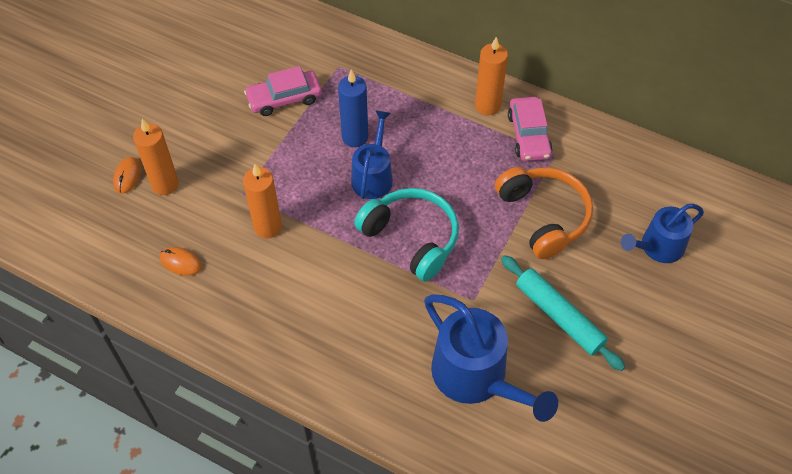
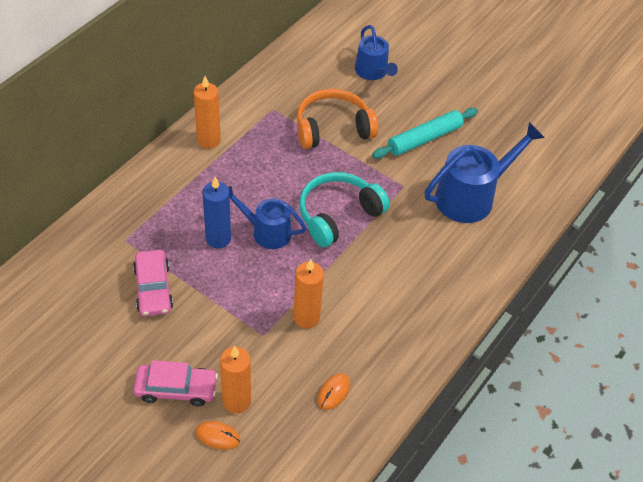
camera: 85 degrees left, 5 degrees down
pink car [508,97,553,161] -> pink car moved to [133,360,218,406]

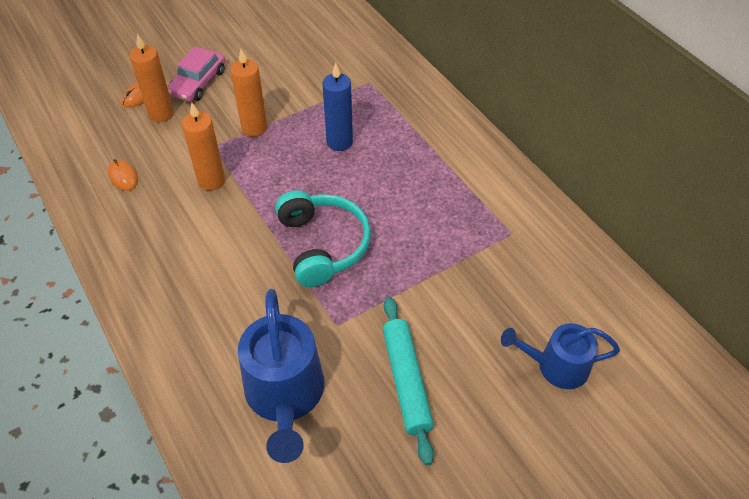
camera: 115 degrees right, 0 degrees up
pink car [133,250,173,316] -> none
orange candle [194,76,221,149] -> orange candle moved to [230,49,267,137]
blue watering can [228,186,306,249] -> none
orange headphones [297,89,378,149] -> none

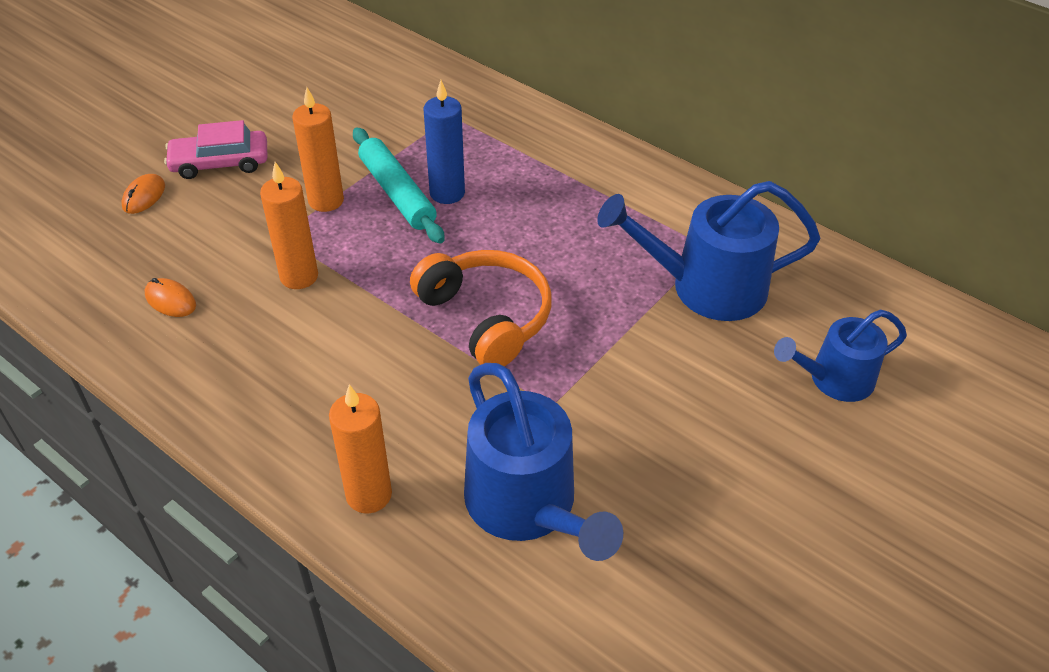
camera: 20 degrees left, 5 degrees down
orange candle [130,34,174,122] -> orange candle moved to [329,384,392,513]
pink car [167,47,225,102] -> pink car turned 75 degrees clockwise [164,120,267,179]
turquoise headphones [275,190,371,287] -> orange headphones [410,250,552,366]
turquoise rolling pin [383,297,434,465] -> turquoise rolling pin moved to [353,128,445,244]
none -> blue watering can [597,181,821,321]

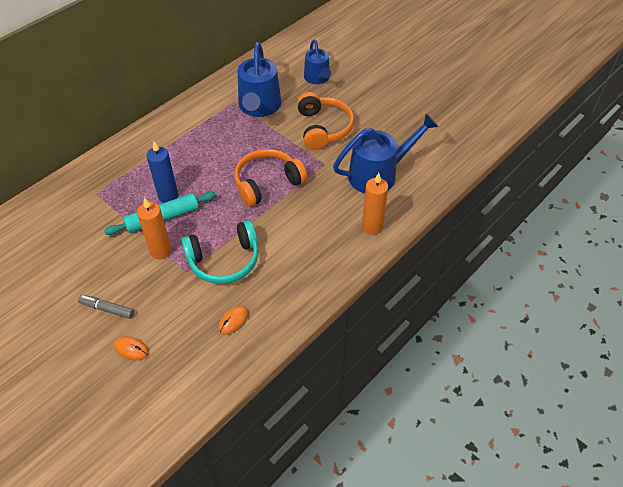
camera: 85 degrees left, 5 degrees up
pink car [164,120,267,179] -> grey marker [78,295,134,319]
orange candle [260,162,318,289] -> turquoise headphones [181,220,259,284]
none -> orange headphones [297,92,354,150]

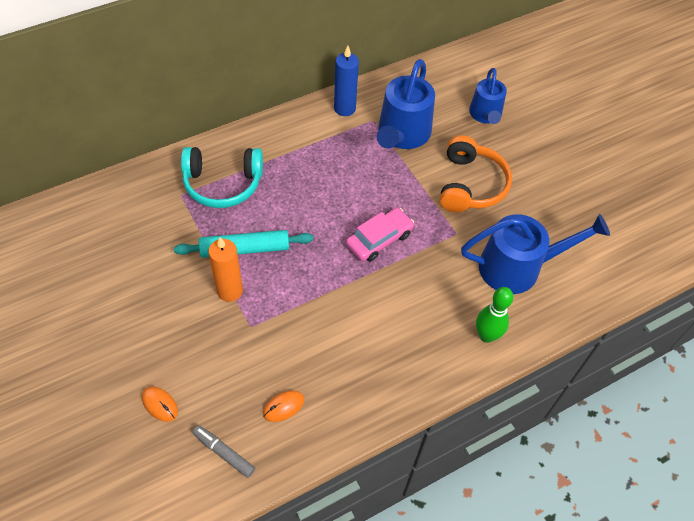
camera: 15 degrees right, 5 degrees up
grey marker [78,295,134,319] -> grey marker moved to [192,425,255,478]
blue candle [146,141,178,203] -> blue candle moved to [334,46,359,116]
turquoise headphones [181,220,259,284] -> turquoise headphones moved to [181,147,263,208]
orange headphones [234,149,307,207] -> pink car [346,207,414,262]
orange candle [362,173,388,235] -> green bowling pin [476,287,513,343]

